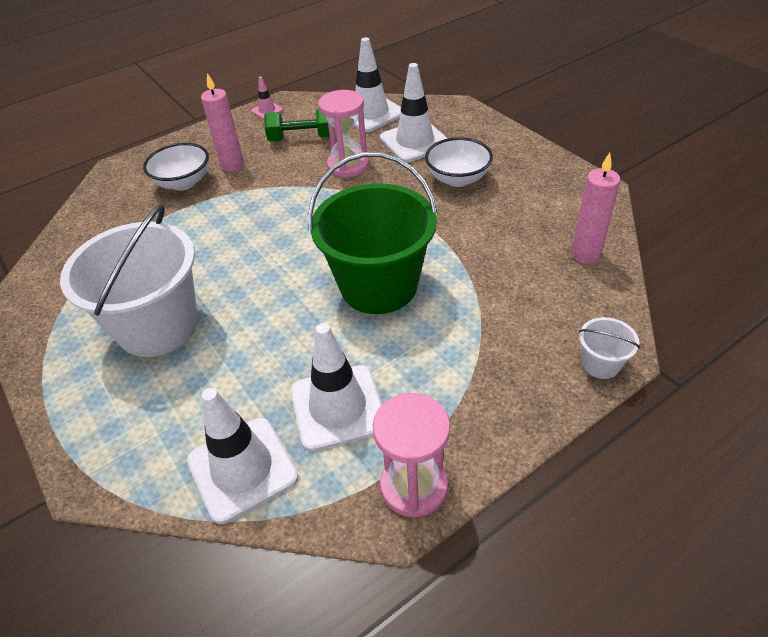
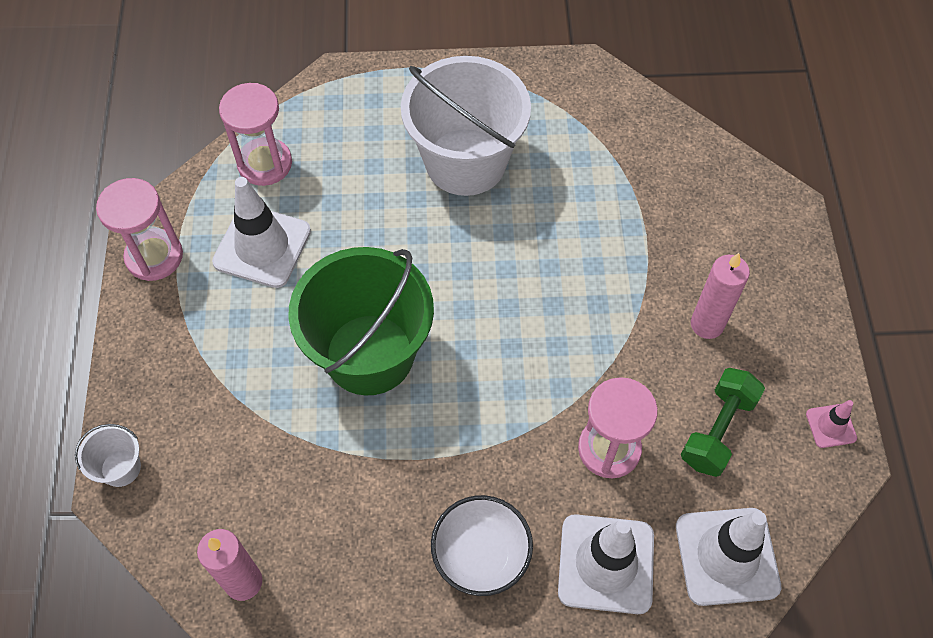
camera: 120 degrees right, 15 degrees up
white bowl [143,143,209,191] -> none
white traffic cone [187,388,299,524] -> pink hourglass [219,83,292,186]

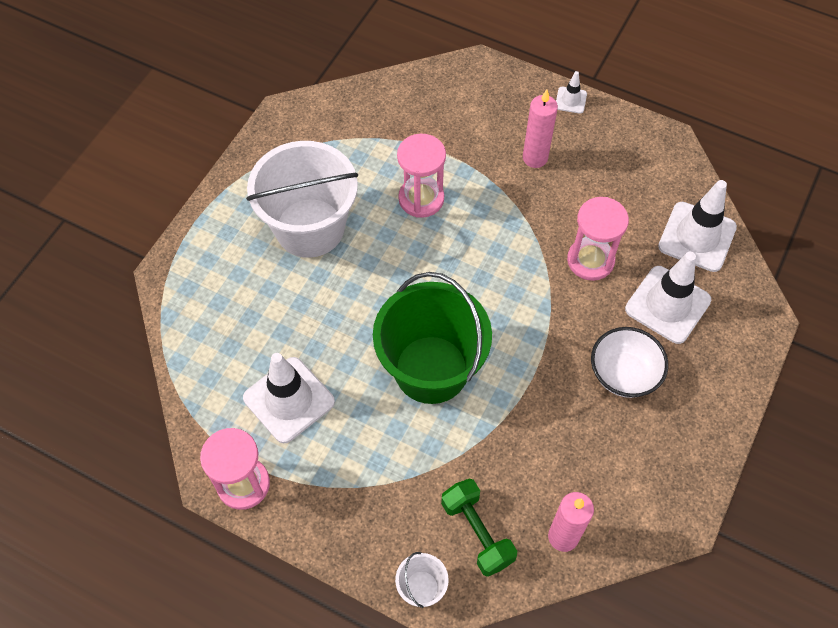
camera: 60 degrees left, 0 degrees up
pink hourglass [219,83,292,186] -> pink hourglass moved to [397,134,446,218]
green dumbbell [681,368,765,477] -> green dumbbell moved to [441,478,517,577]
pink traffic cone [806,400,857,448] -> none
none -> white traffic cone [556,71,587,114]

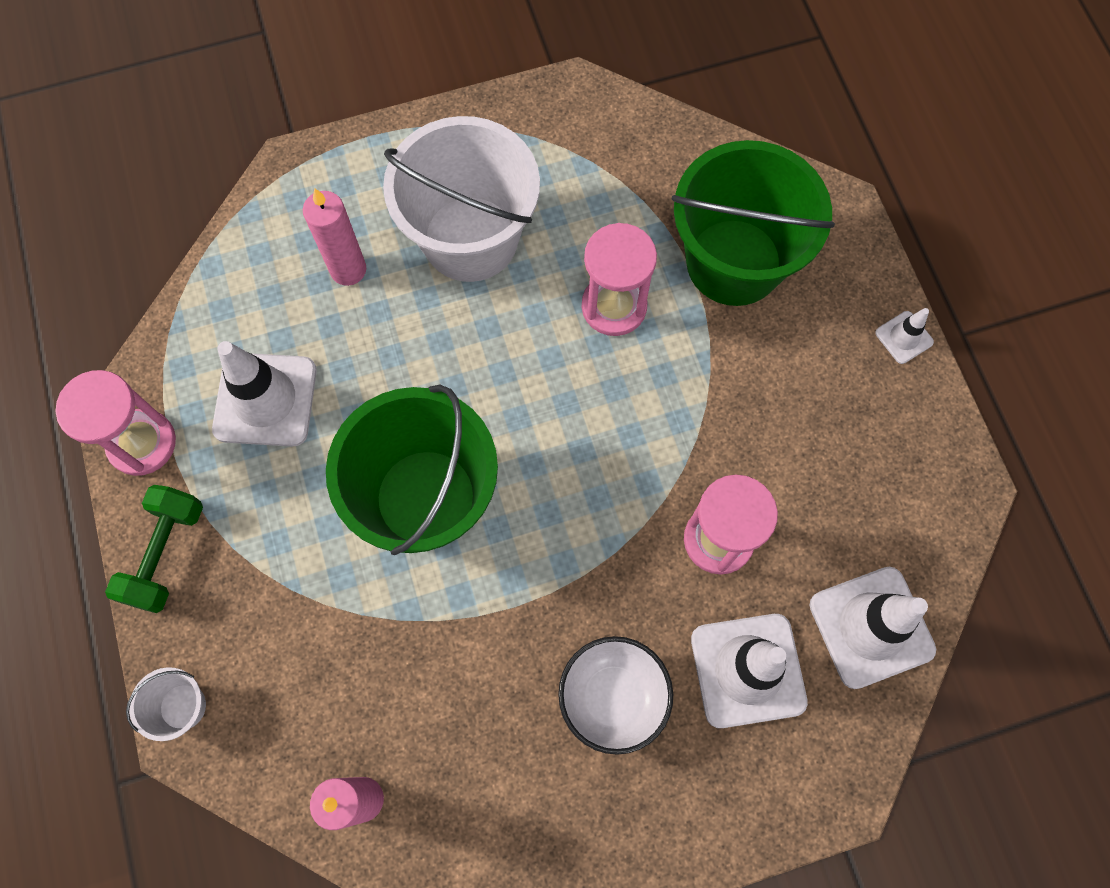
camera: 45 degrees right, 10 degrees up
green dumbbell [441,478,517,577] -> green dumbbell moved to [105,485,203,613]
pink candle [523,90,558,168] -> pink candle moved to [303,188,366,286]
none -> green bucket [672,140,835,306]

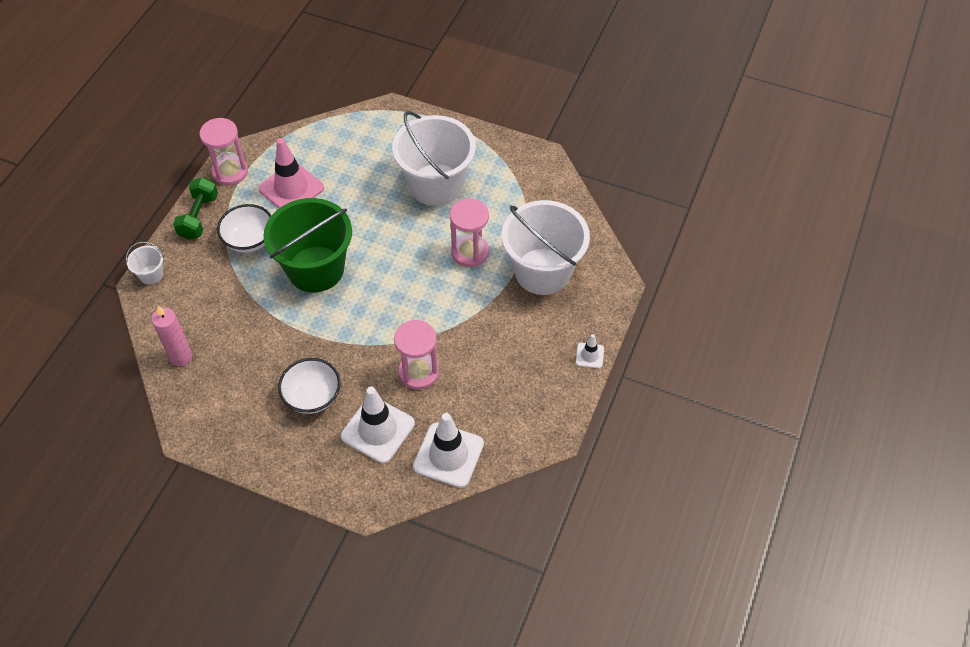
camera: 40 degrees right, 15 degrees down
green dumbbell [105,485,203,613] -> green dumbbell turned 45 degrees counterclockwise [173,177,218,240]
white traffic cone [212,341,317,446] -> pink traffic cone [259,138,324,208]
pink candle [303,188,366,286] -> none
green bucket [672,140,835,306] -> white bucket [502,200,590,295]
none -> white bowl [217,204,272,253]

